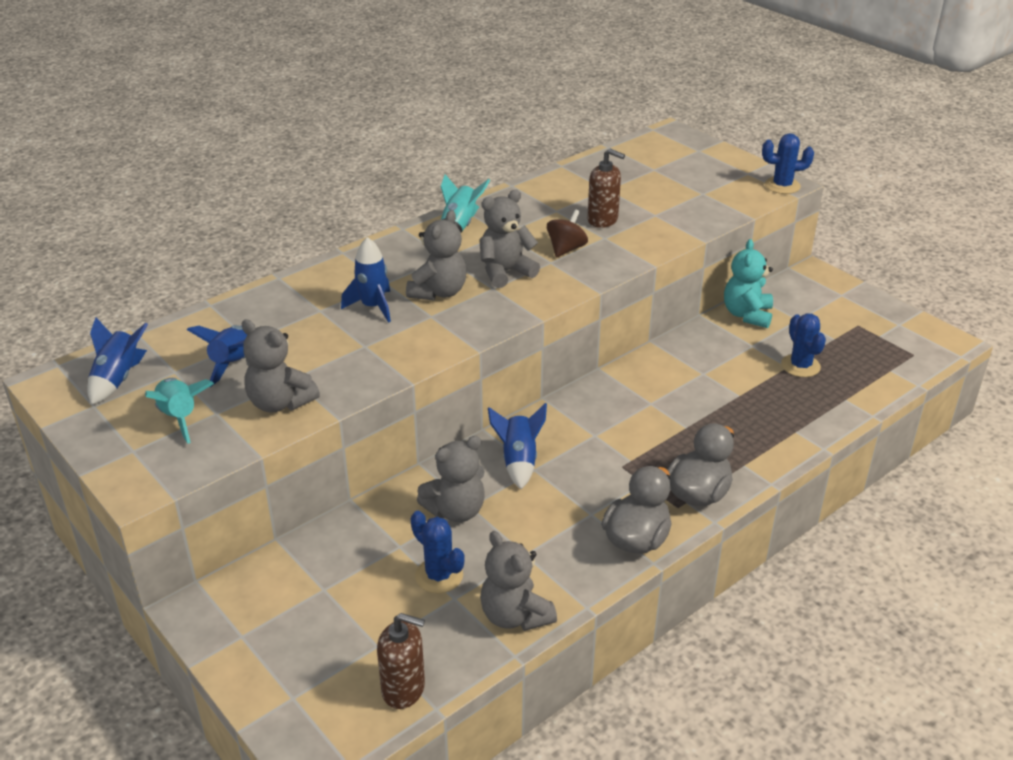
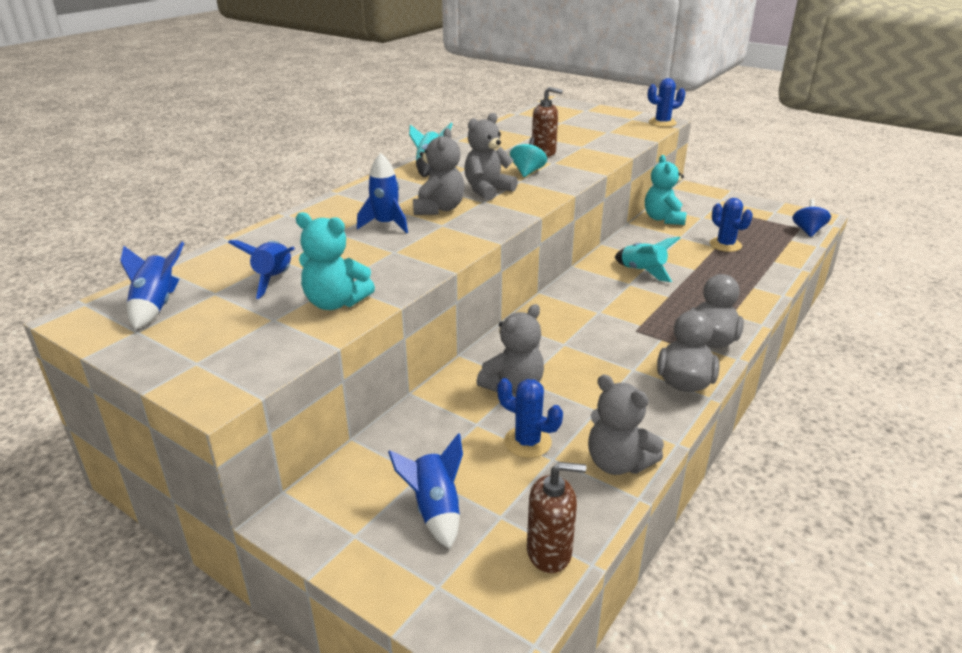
camera: 15 degrees left, 5 degrees down
turquoise rocket [145,378,214,444] -> turquoise rocket moved to [615,237,680,282]
grey teddy bear [241,319,320,413] -> turquoise teddy bear [296,212,375,310]
blue rocket [488,403,547,489] -> blue rocket moved to [388,433,463,549]
brown spinning top [547,209,588,257] -> turquoise spinning top [510,137,547,177]
none -> blue spinning top [792,199,831,237]

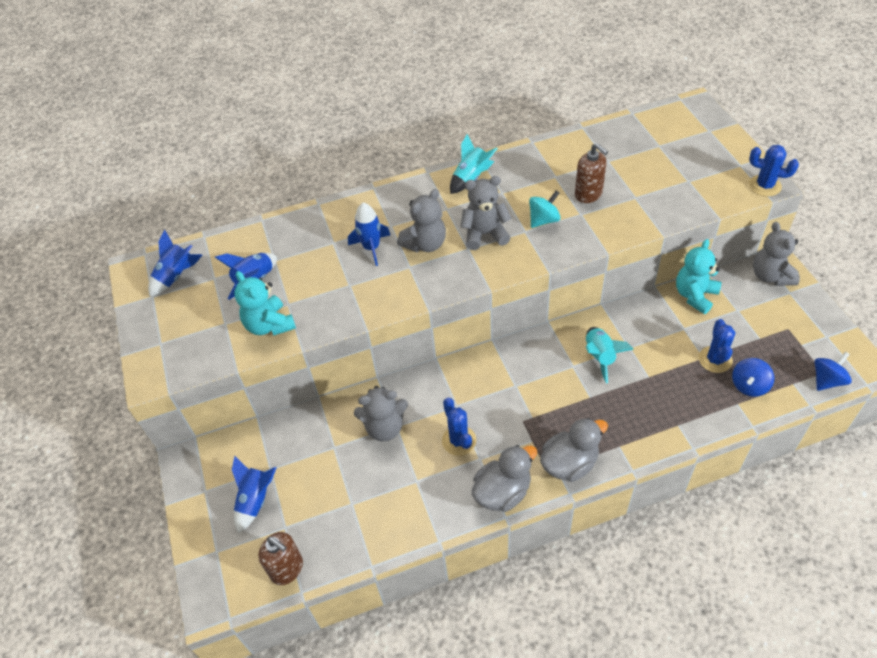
camera: 40 degrees right, 20 degrees up
blue cactus [497,378,563,458] -> blue cactus moved to [442,398,476,456]
grey teddy bear [588,374,664,475] -> grey teddy bear moved to [753,222,800,286]
none -> blue spinning top [732,358,774,397]

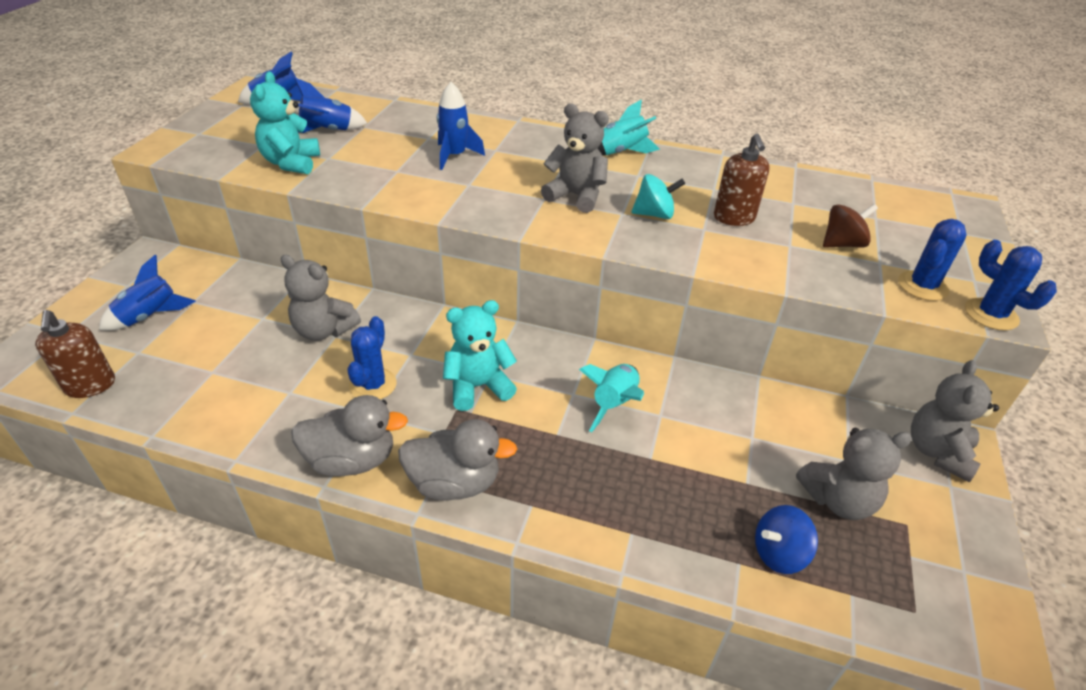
camera: 30 degrees right, 10 degrees down
grey teddy bear [397,189,446,252] -> grey teddy bear moved to [796,428,912,520]
turquoise teddy bear [676,239,721,314] -> turquoise teddy bear moved to [443,300,517,411]
blue cactus [699,319,735,373] -> blue cactus moved to [898,219,966,301]
blue spinning top [814,352,852,391] -> none
none -> brown spinning top [823,204,878,248]

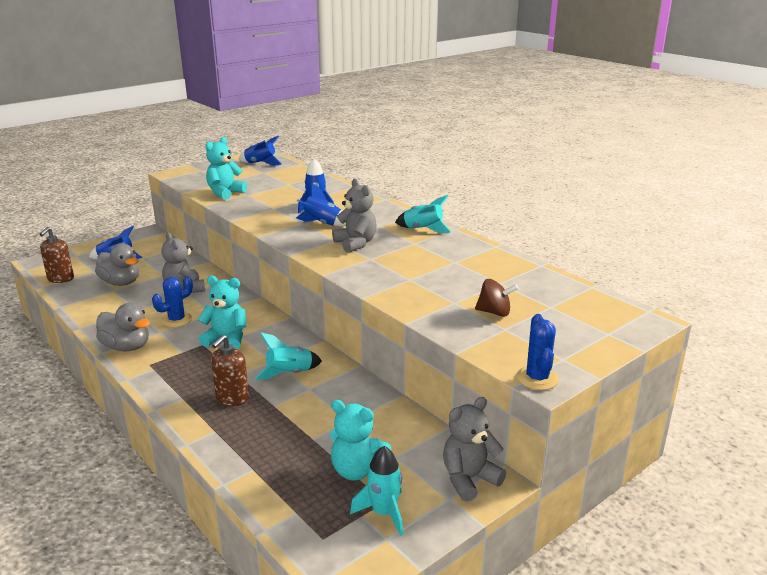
camera: 35 degrees right, 15 degrees down
blue rocket [295,78,368,133] -> blue rocket moved to [296,184,346,227]
grey duck [398,419,517,500] -> grey duck moved to [95,244,139,286]
turquoise spinning top [632,174,685,219] -> none
brown soap dispenser [714,134,770,226] -> brown soap dispenser moved to [211,335,249,406]
blue spinning top [755,505,818,574] -> none
grey teddy bear [796,428,912,520] -> turquoise teddy bear [330,400,391,481]
blue cactus [898,219,966,301] -> none
none -> turquoise rocket [350,446,403,536]

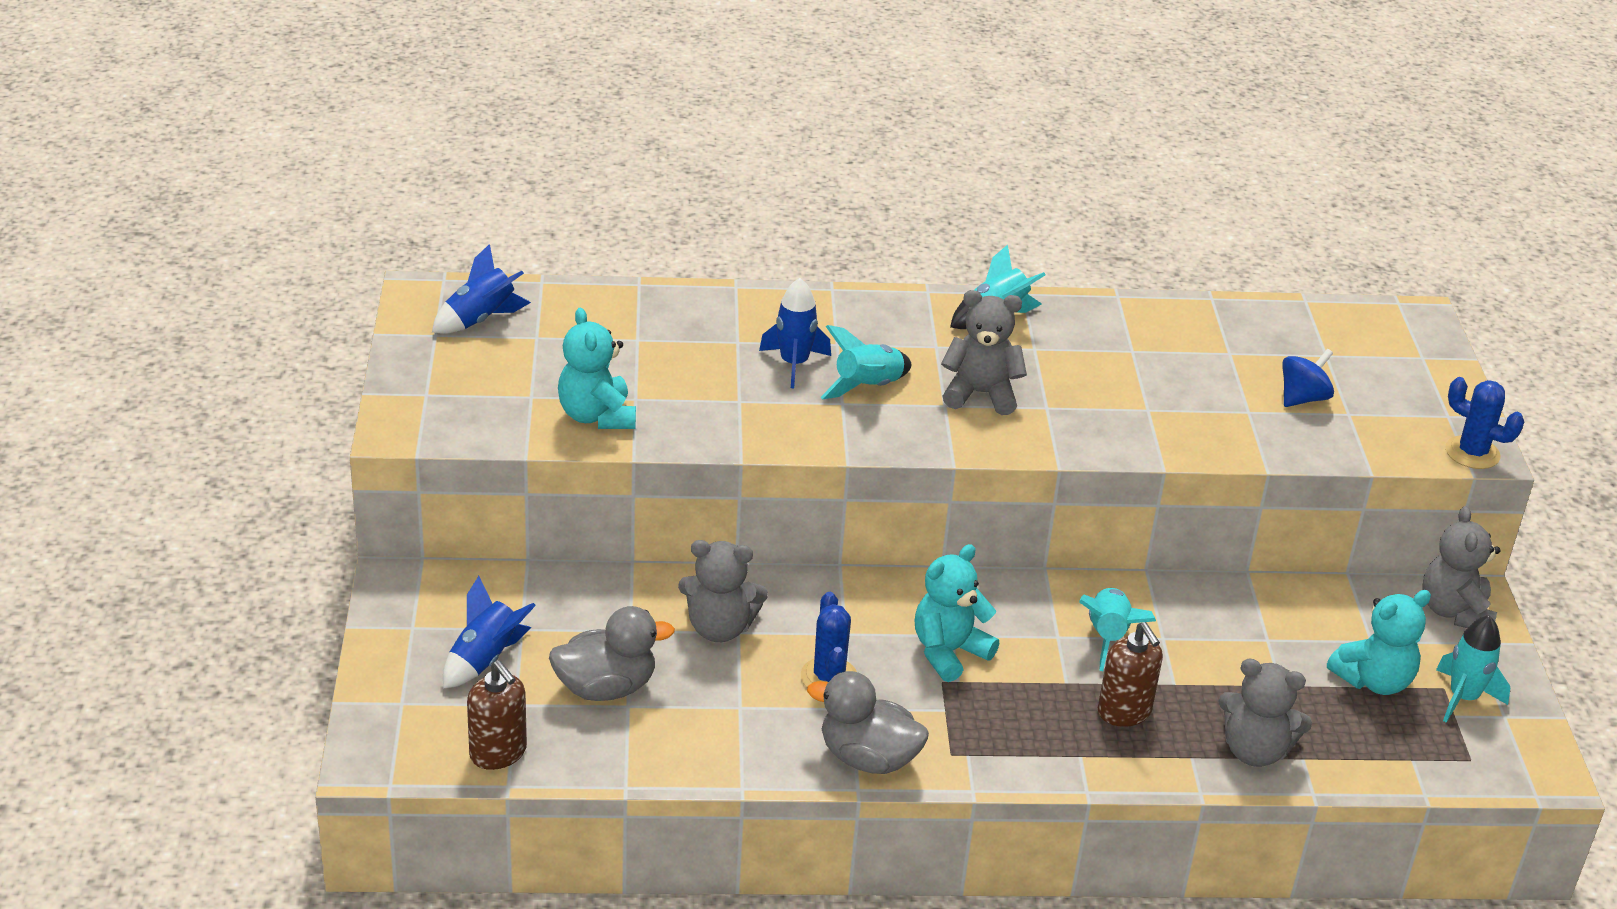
camera: 55 degrees left, 10 degrees up
grey duck [96,303,150,351] -> grey duck turned 135 degrees counterclockwise [807,671,929,774]
blue rocket [296,184,346,227] -> turquoise rocket [821,325,912,399]
brown spinning top [475,279,518,317] -> blue spinning top [1282,349,1334,407]
none -> grey teddy bear [1218,659,1312,767]

